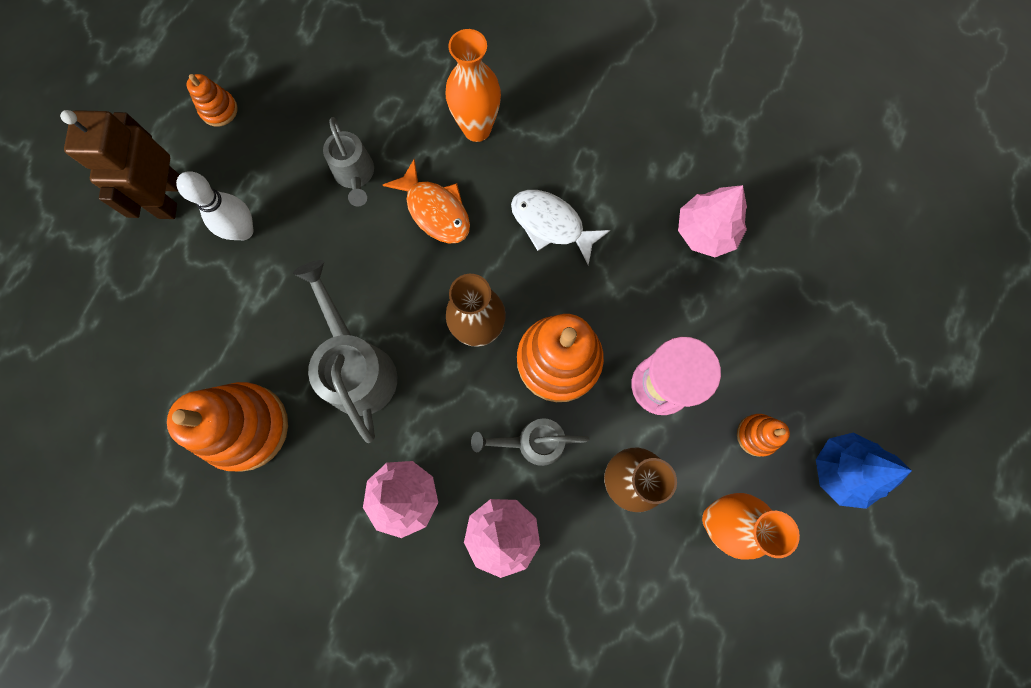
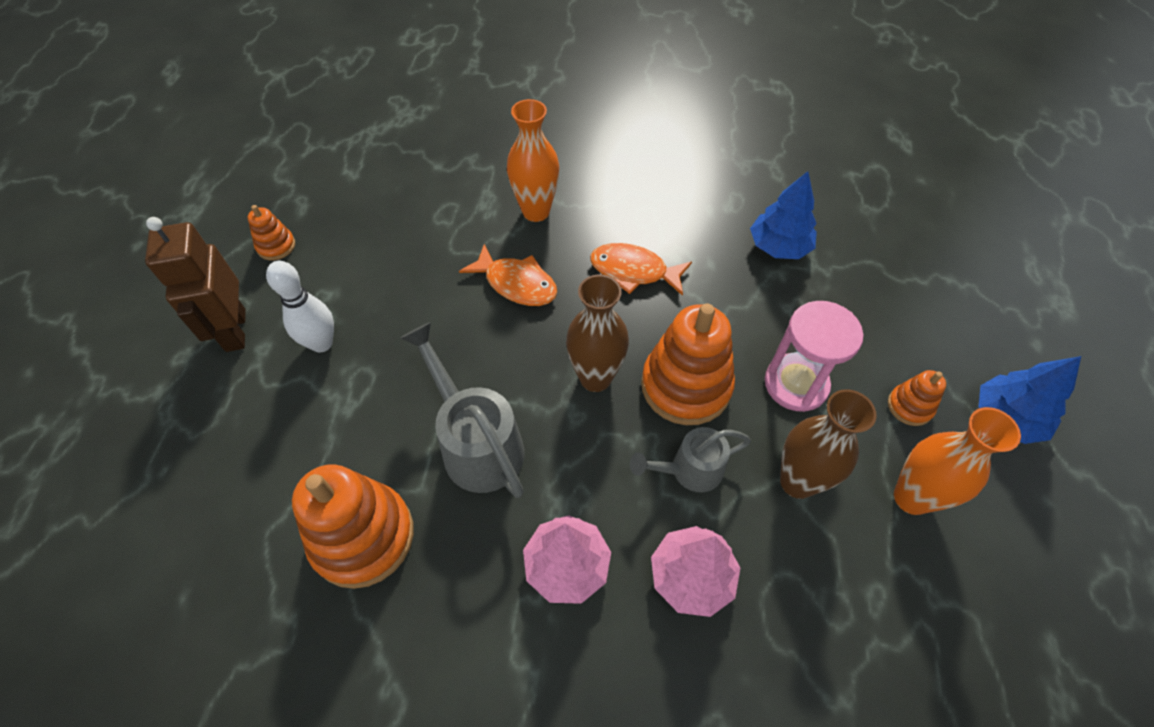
camera: 15 degrees left, 20 degrees down
grey watering can [323,117,374,207] -> none
white fish [511,190,610,265] -> orange fish [590,243,692,296]
pink tree [678,185,747,257] -> blue tree [750,171,817,259]

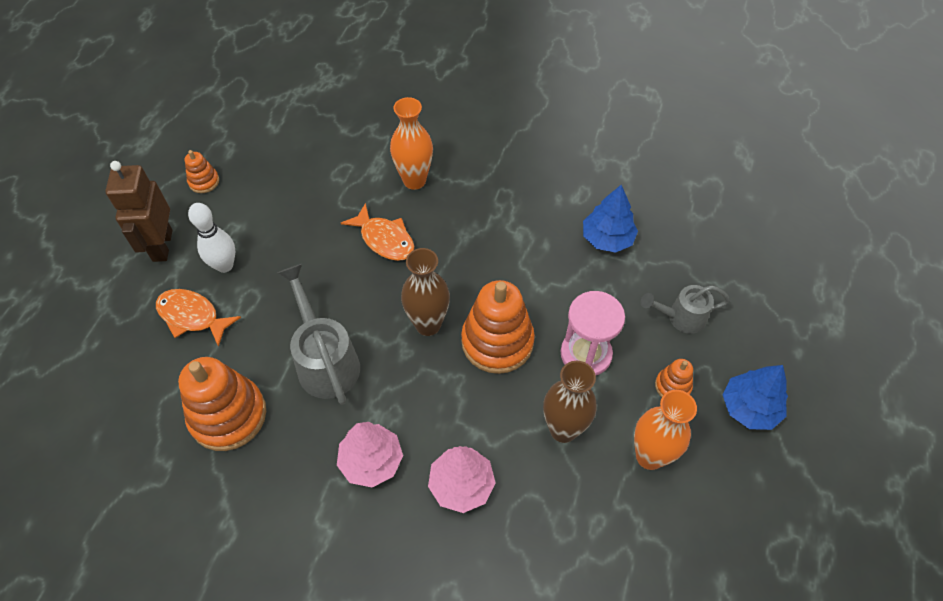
camera: 10 degrees right, 0 degrees up
orange fish [590,243,692,296] -> orange fish moved to [156,289,241,347]
grey watering can [630,427,751,492] -> grey watering can moved to [641,285,730,334]

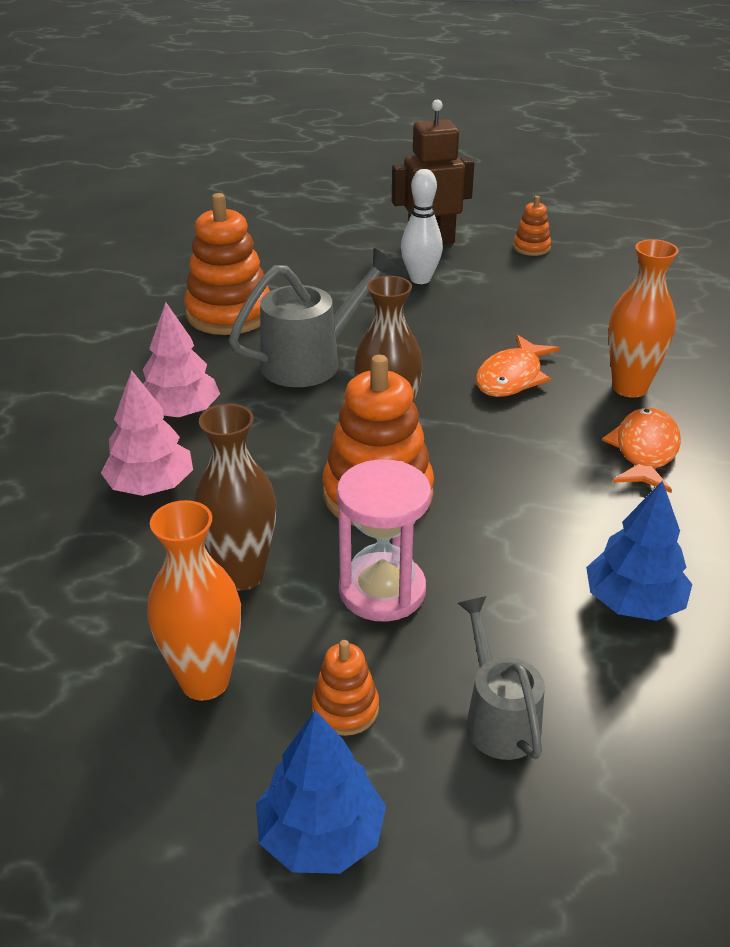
camera: 80 degrees right, 20 degrees down
orange fish [156,289,241,347] -> orange fish moved to [602,408,681,493]

